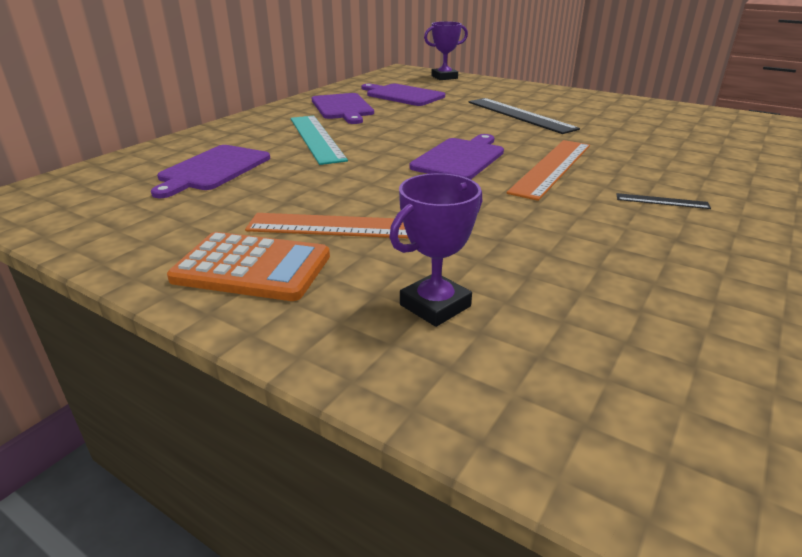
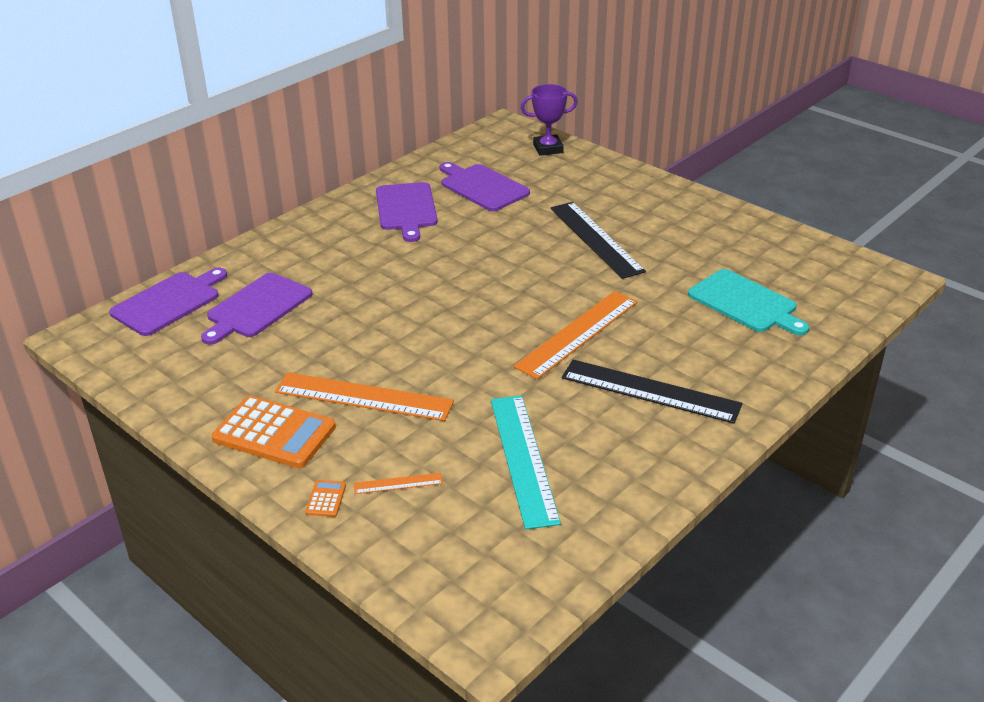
camera: 10 degrees right, 5 degrees up
turquoise ruler [290,116,348,165] -> turquoise ruler moved to [491,395,561,530]
purple trophy [390,173,482,327] -> orange ruler [354,473,443,494]
purple cutting board [410,134,504,179] -> purple cutting board moved to [109,268,227,336]
black ruler [617,193,711,209] -> black ruler [562,359,743,424], size x2.23
none -> orange calculator [305,480,346,517]
none -> turquoise cutting board [688,269,809,335]

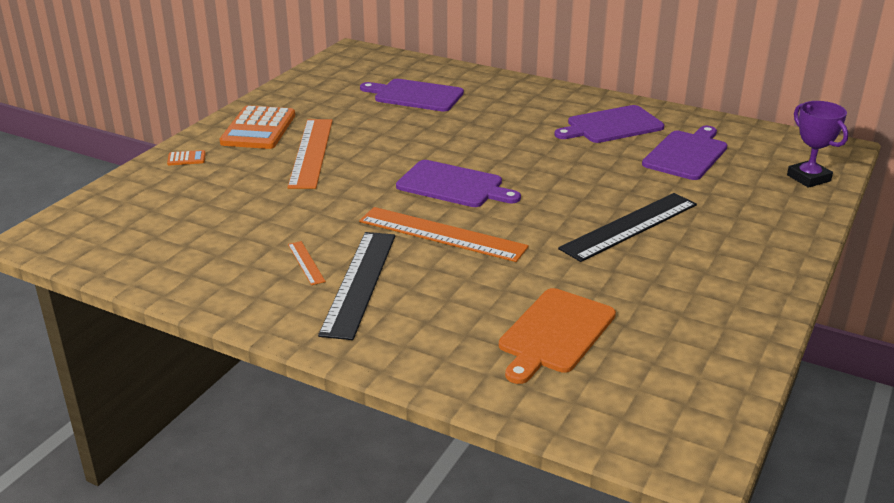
camera: 75 degrees right, 5 degrees down
purple cutting board [109,268,227,336] -> purple cutting board moved to [396,160,521,207]
orange ruler [354,473,443,494] -> orange ruler moved to [288,241,326,285]
turquoise ruler [491,395,561,530] -> none
turquoise cutting board [688,269,809,335] -> orange cutting board [499,288,616,384]

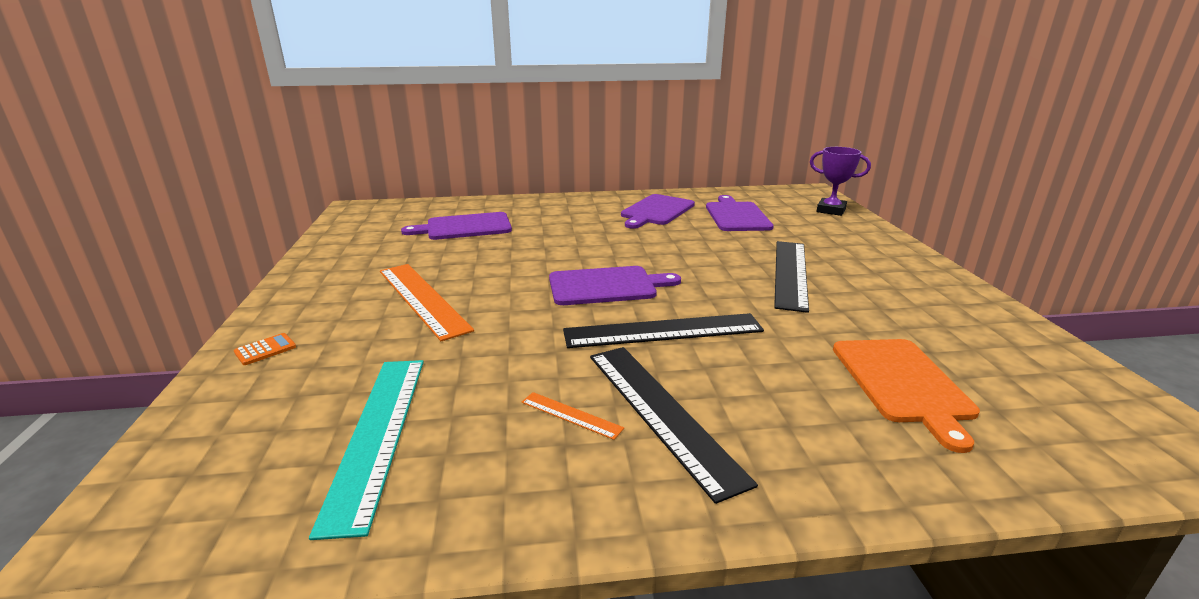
camera: 35 degrees left, 5 degrees down
orange calculator [220,105,295,149] -> none
orange ruler [359,207,529,262] -> black ruler [563,313,764,348]
none -> turquoise ruler [309,360,424,540]

